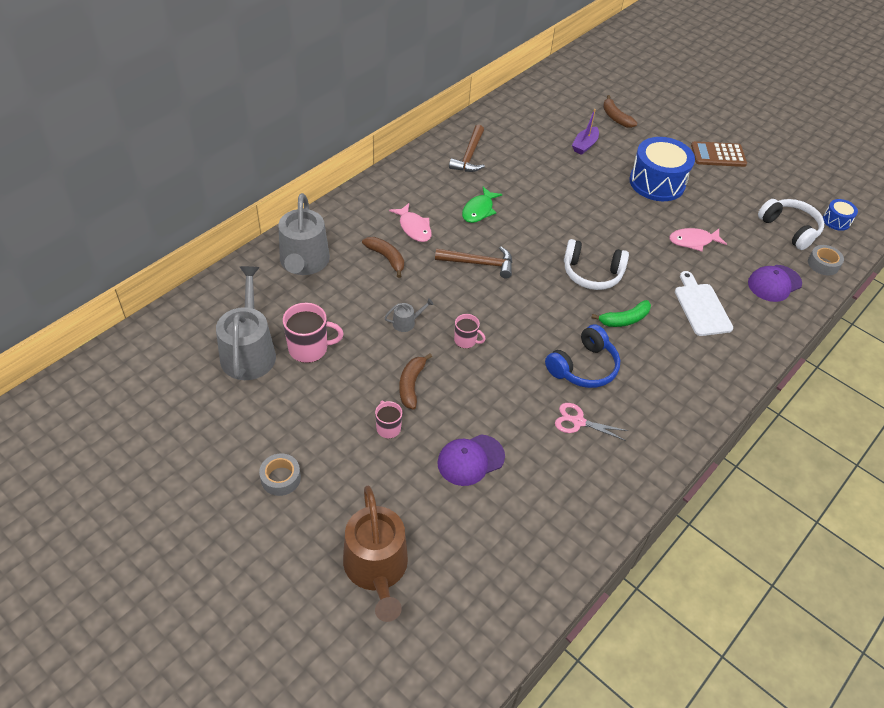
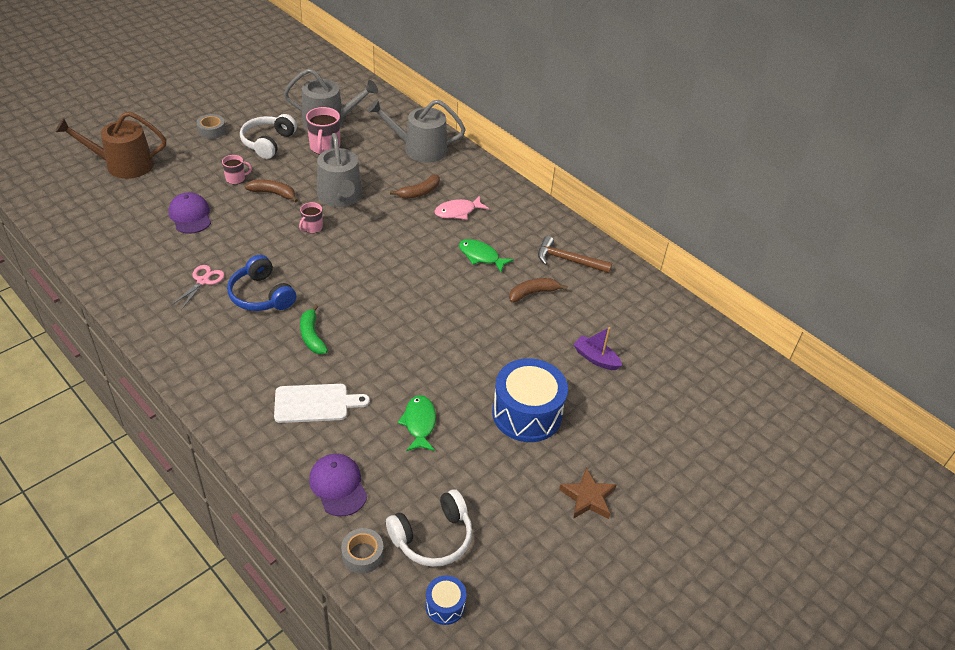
camera: 95 degrees right, 5 degrees down
grey watering can [384,298,434,332] -> grey watering can [317,133,362,207], size x2.36
brown hammer [435,247,513,278] -> none
white headphones [564,239,629,290] -> white headphones moved to [240,114,297,159]
brown banana [603,95,637,128] -> brown banana moved to [509,278,567,302]
pink fish [669,228,727,252] -> green fish [398,395,436,451]
brown calculator [691,141,747,167] -> brown star [559,468,617,519]

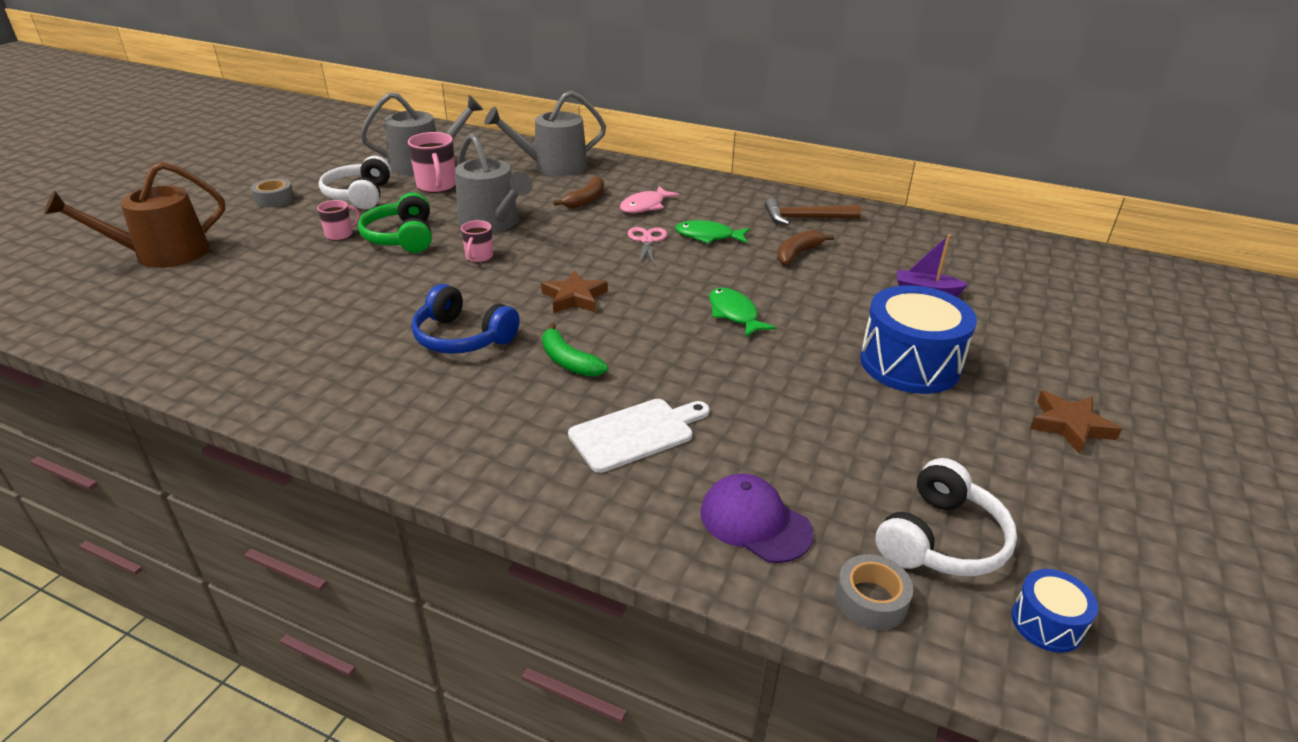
camera: 20 degrees left, 10 degrees down
purple cap [169,192,211,234] -> none
pink scissors [172,265,225,310] -> pink scissors moved to [628,227,667,265]
brown banana [245,180,298,203] -> green headphones [358,192,432,253]
green fish [398,395,436,451] -> green fish moved to [709,288,776,337]
none -> brown star [541,270,608,313]

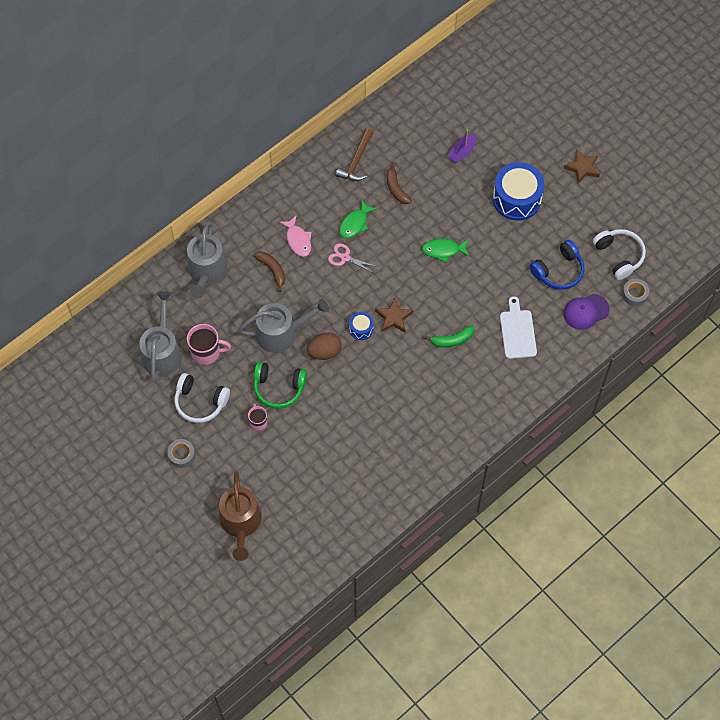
camera: 65 degrees left, 30 degrees up
blue headphones [411,284,520,354] -> blue headphones moved to [530,240,584,290]
pink mug [461,220,493,263] -> brown egg [307,333,342,360]
blue drum [1011,569,1098,653] -> blue drum moved to [349,312,373,340]

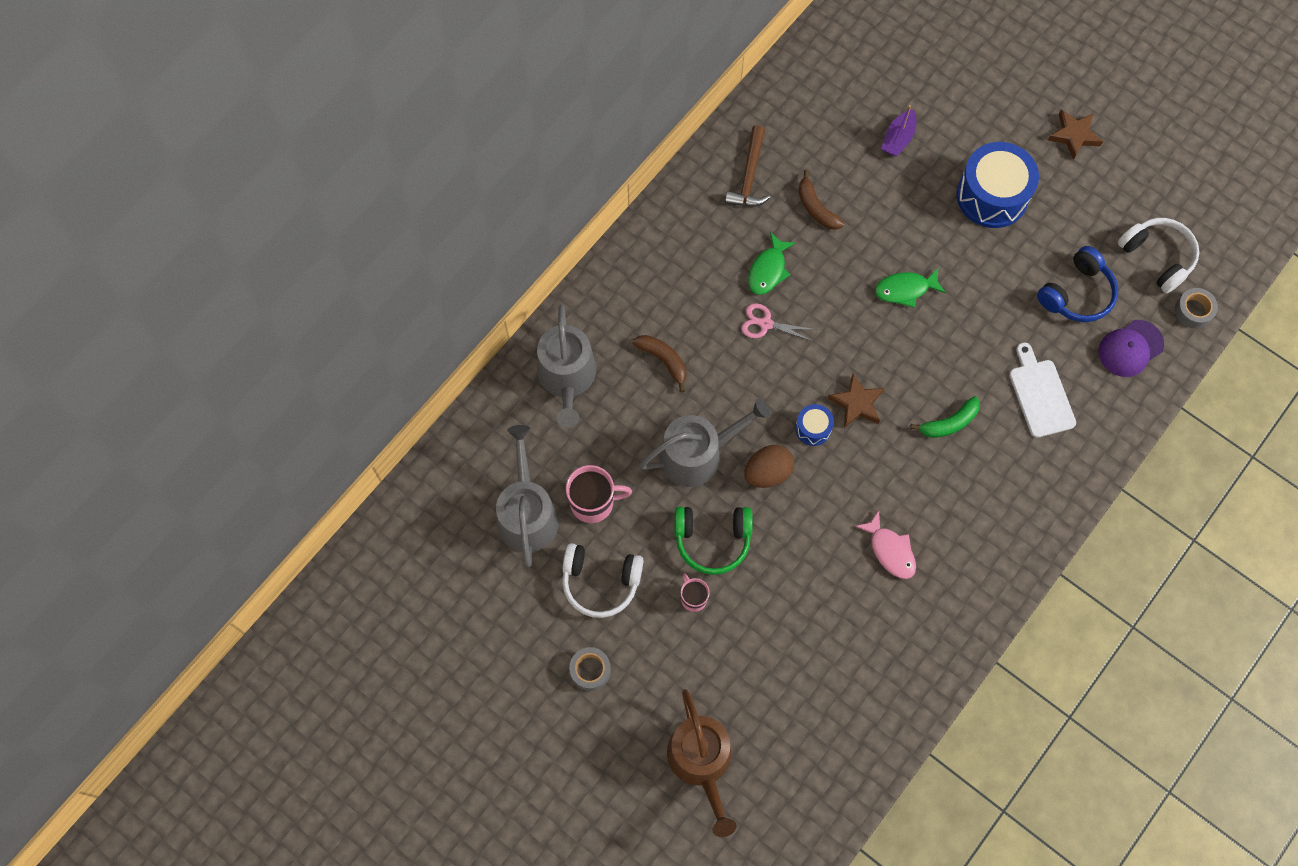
camera: 10 degrees left, 5 degrees up
pink fish [279,215,311,257] -> pink fish moved to [855,511,916,579]

